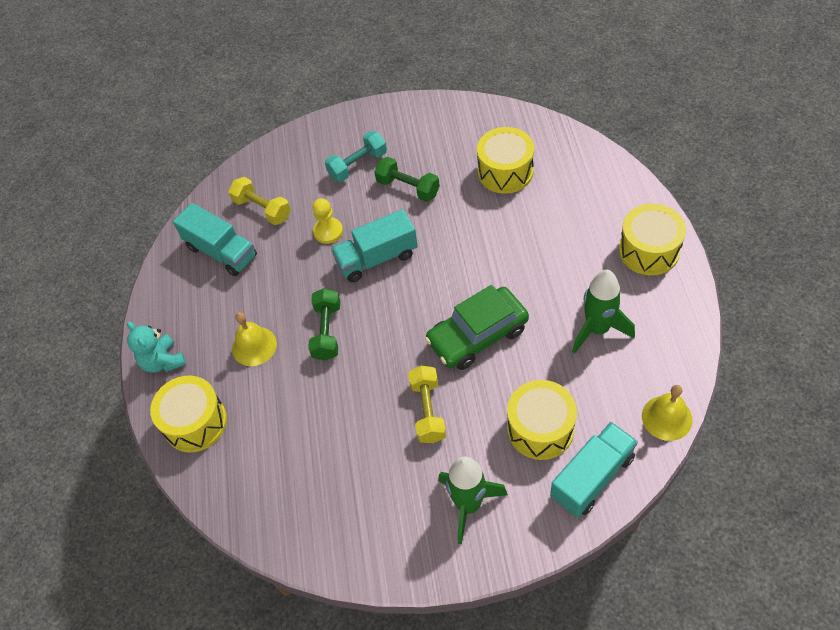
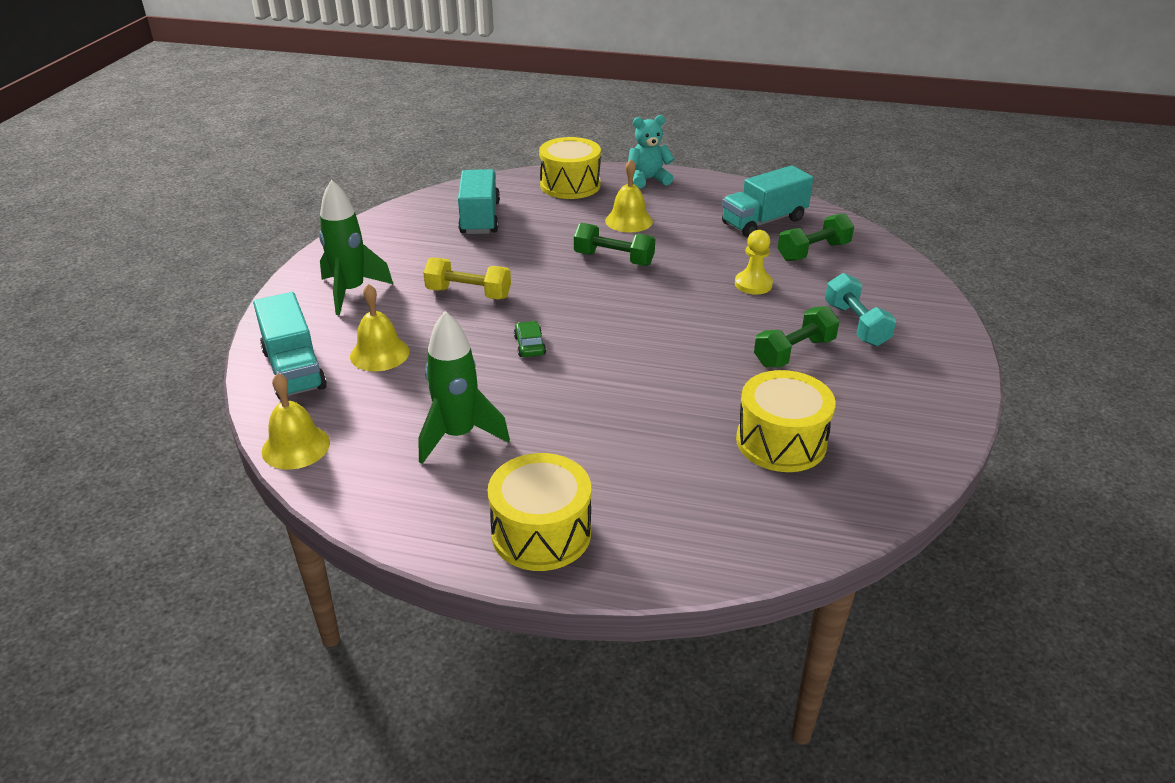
camera: 105 degrees right, 20 degrees down
yellow dumbbell [228,177,291,225] -> green dumbbell [778,213,854,261]
turquoise truck [331,209,418,282] -> turquoise truck moved to [458,169,500,234]
green car [425,285,529,370] -> green car [514,321,546,357], size x0.42
yellow drum [507,380,577,460] -> yellow bell [350,284,410,371]

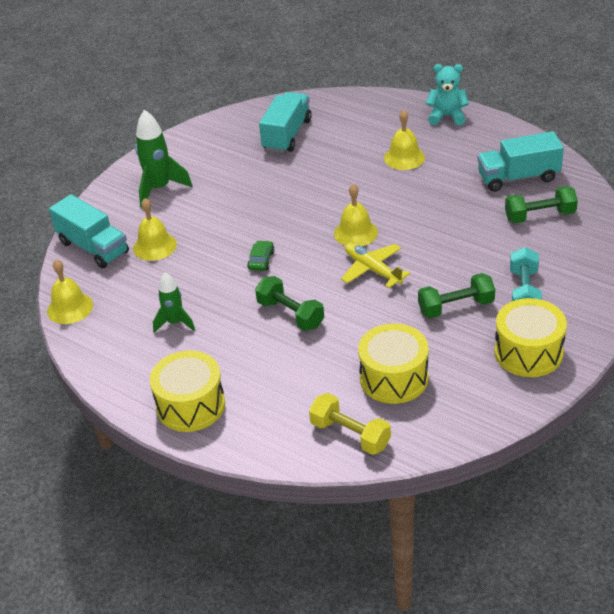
camera: 25 degrees right, 5 degrees up
turquoise truck [253,292,327,400] -> turquoise truck turned 45 degrees counterclockwise [49,194,129,268]
green rocket [419,311,510,464] -> green rocket [153,272,195,333], size x0.63
yellow dumbbell [424,258,511,300] -> yellow dumbbell moved to [309,393,391,455]
yellow drum [539,137,601,199] -> yellow drum moved to [494,298,567,377]
green dumbbell [574,223,655,266] -> green dumbbell moved to [255,276,324,331]
yellow pawn [735,230,773,295] -> none
none -> yellow bell [334,184,378,246]
none -> yellow plane [341,243,410,288]

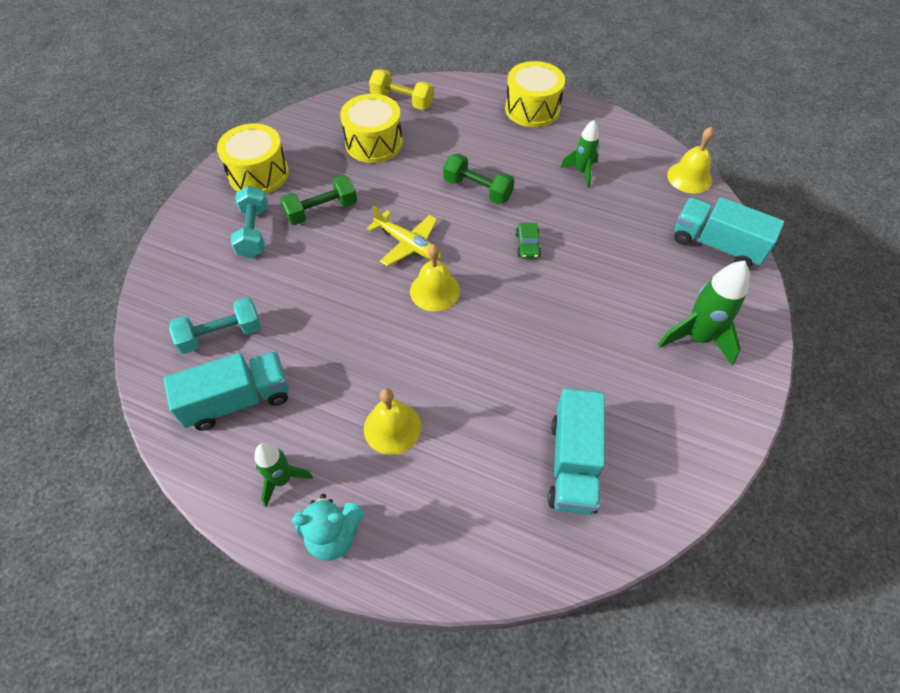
camera: 165 degrees right, 15 degrees up
yellow bell [133,198,177,261] -> none
green dumbbell [505,186,578,223] -> turquoise dumbbell [169,297,261,354]
none -> green rocket [254,443,313,507]

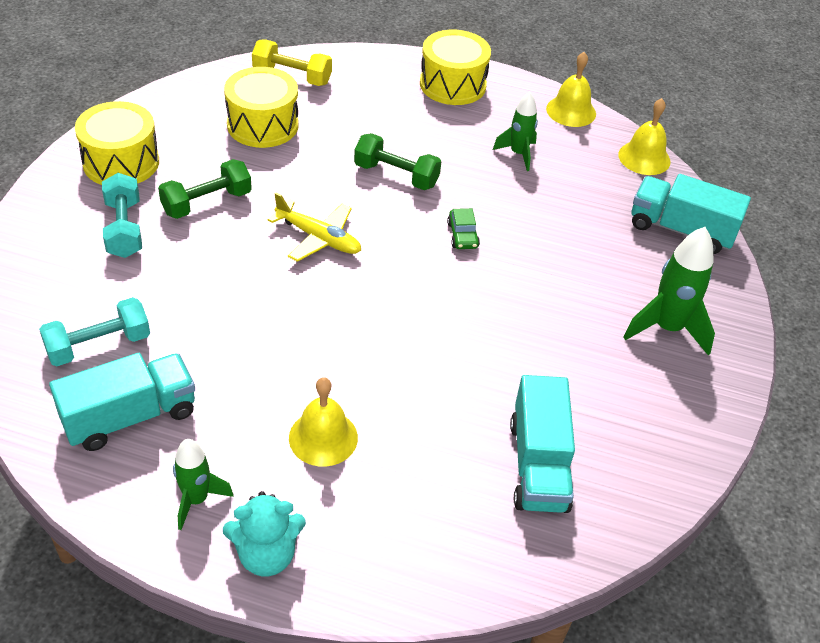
camera: 10 degrees left, 10 degrees down
yellow bell [410,244,460,312] -> yellow bell moved to [546,52,596,127]

